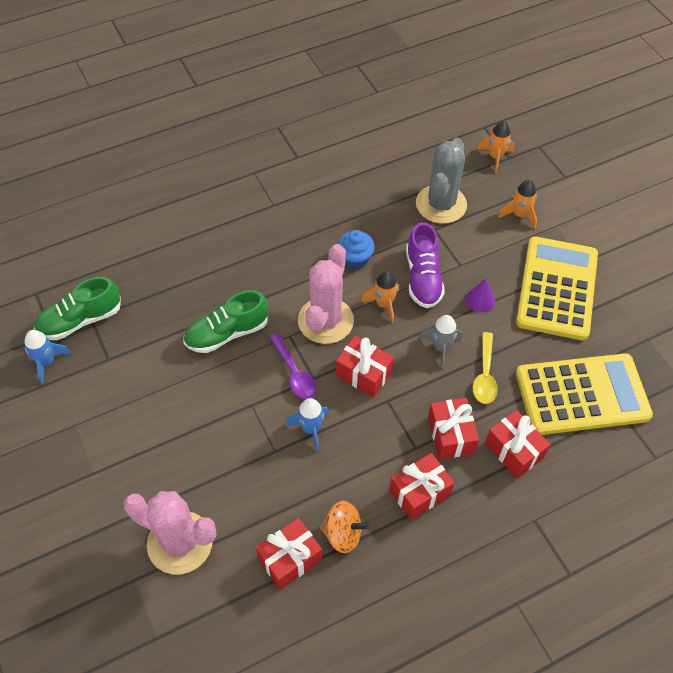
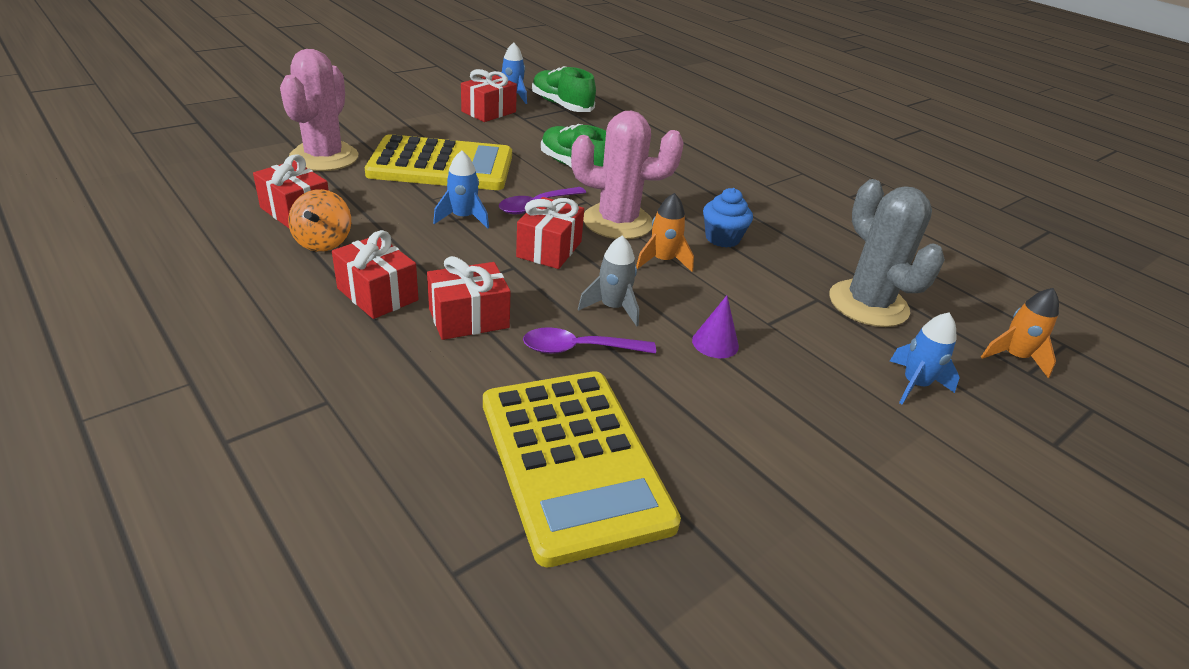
camera: 75 degrees right, 20 degrees down
purple shoe [406,222,445,308] -> none
grey cactus [416,138,467,224] -> grey cactus turned 60 degrees clockwise [829,179,945,327]
yellow spoon [473,332,498,404] -> purple spoon [523,327,656,354]
red gift [485,410,550,478] -> red gift moved to [461,69,517,122]
orange rocket [498,180,537,229] -> blue rocket [890,312,960,404]
yellow calculator [516,236,598,341] -> yellow calculator moved to [365,134,512,190]

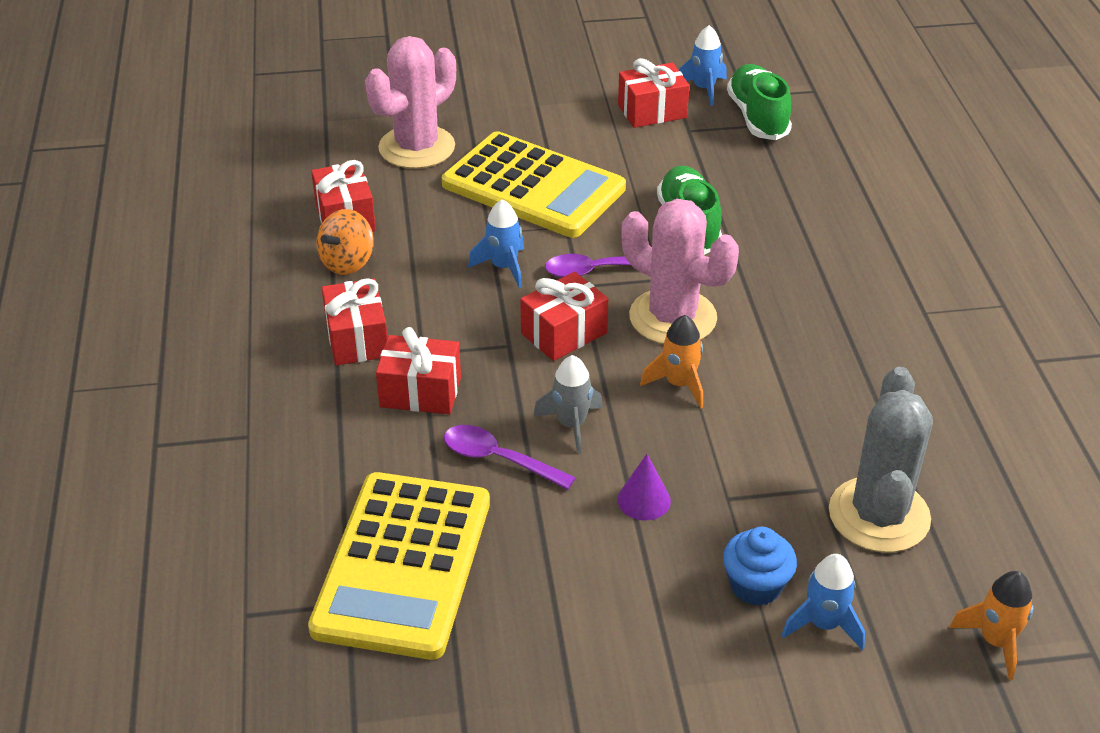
camera: 35 degrees right, 5 degrees up
blue cupcake [703,188,753,248] -> blue cupcake moved to [723,527,797,606]

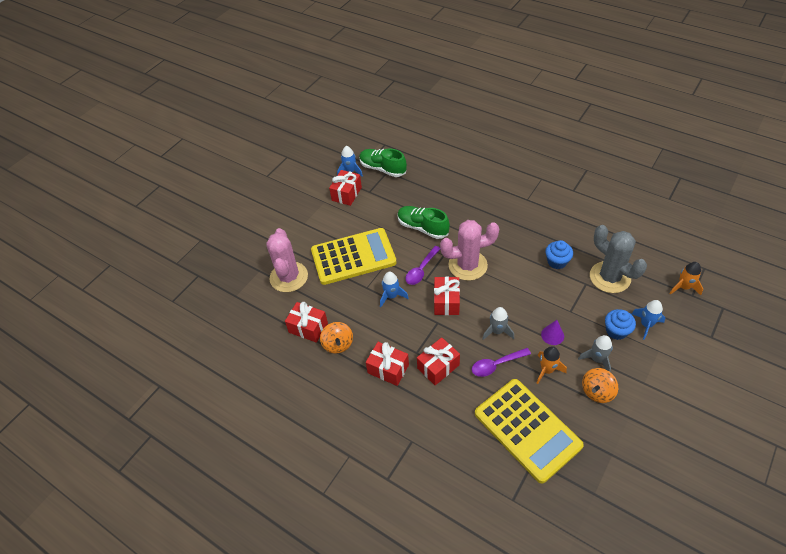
camera: 45 degrees left, 10 degrees up
orange rocket [640,315,703,409] -> orange rocket moved to [537,346,567,384]
none -> blue cupcake [545,240,573,269]
none -> grey rocket [578,335,613,372]
none -> orange spinning top [582,368,618,403]

